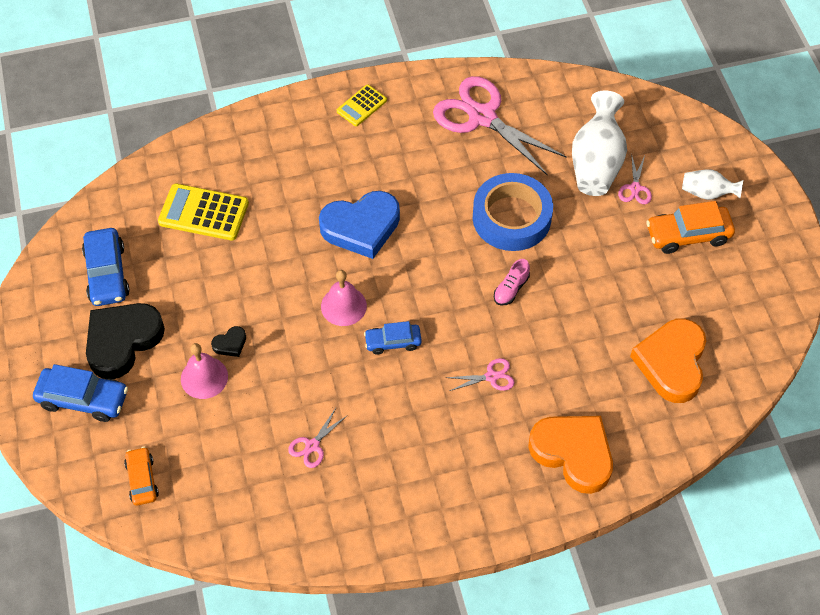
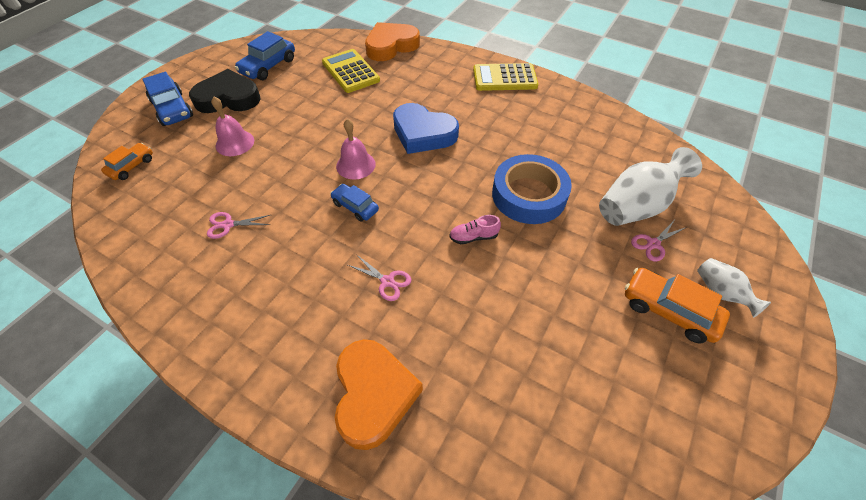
camera: 45 degrees right, 5 degrees down
black heart [211,326,246,357] -> none
yellow calculator [337,84,387,126] -> yellow calculator [473,63,538,91], size x1.67
pink scissors [433,76,567,176] -> none
orange heart [630,318,706,403] -> orange heart moved to [365,22,420,61]

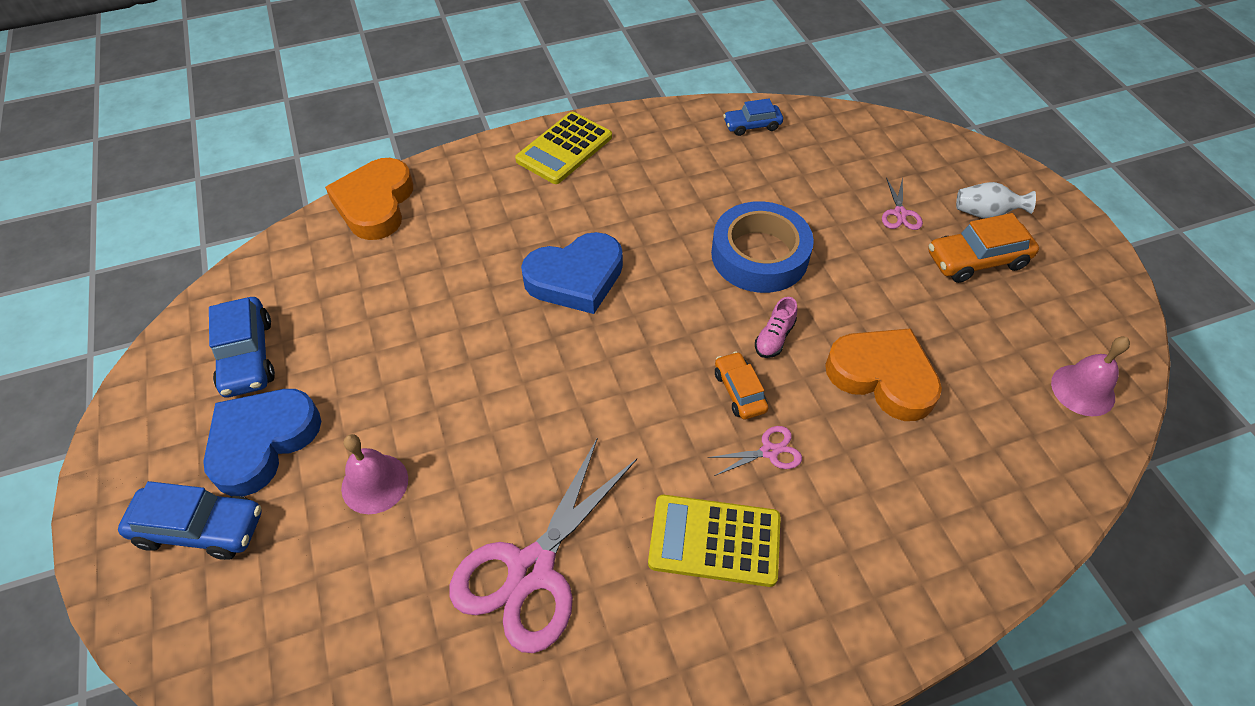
camera: 50 degrees left, 0 degrees up
orange car [101,143,153,180] -> orange car moved to [715,351,768,420]
black heart [189,69,261,113] -> blue heart [203,389,321,497]
pink scissors [207,212,270,239] -> pink scissors [449,438,637,653], size x2.33
yellow calculator [322,49,380,93] -> yellow calculator moved to [648,495,781,587]
blue car [330,184,379,221] -> blue car moved to [723,99,783,136]
orange heart [335,339,423,450] -> orange heart moved to [825,328,942,421]
pink bell [336,119,376,180] -> pink bell moved to [1051,337,1130,416]
white vase [599,147,702,226] -> none

